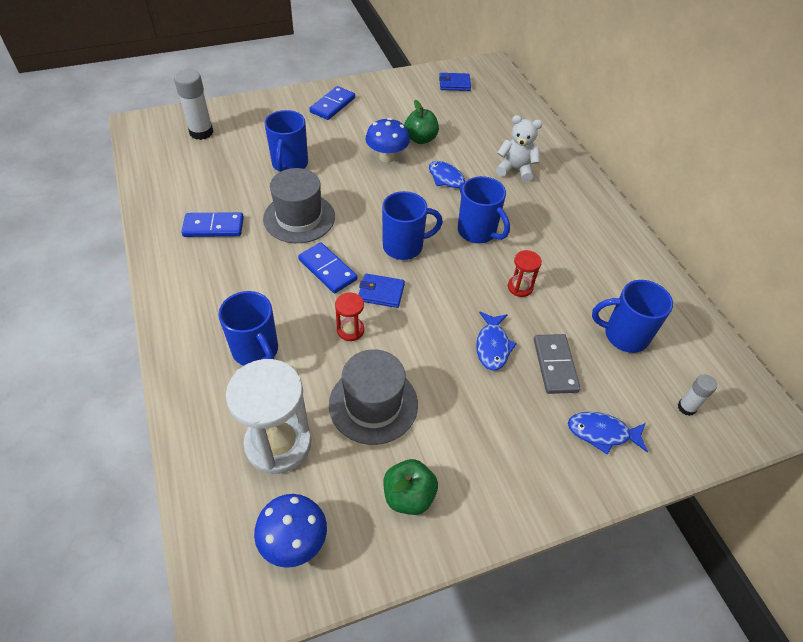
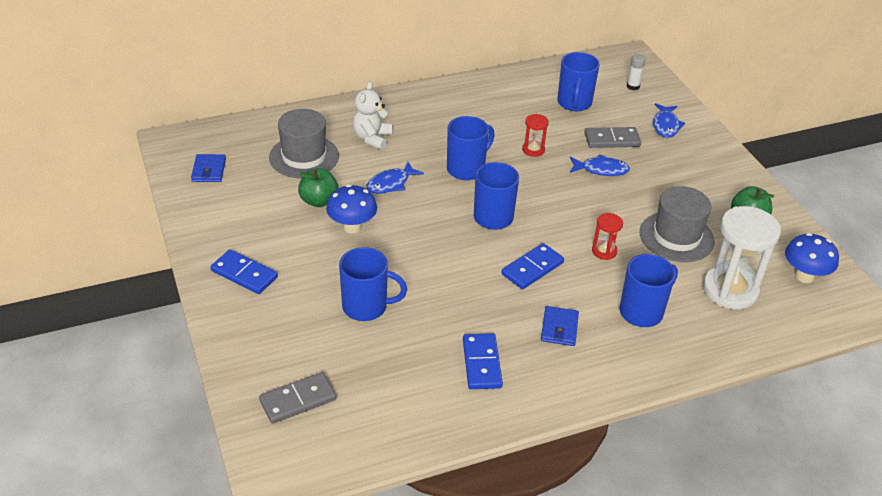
camera: 90 degrees left, 10 degrees down
white glue stick [174,69,213,140] -> grey domino [259,372,337,424]
grey hat [263,168,335,243] -> grey hat moved to [269,109,339,178]
blue wallet [358,274,405,308] -> blue wallet moved to [541,306,579,346]

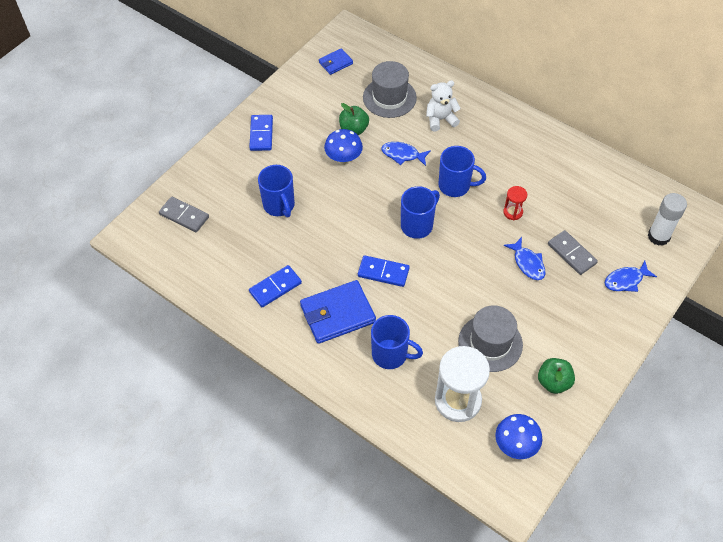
camera: 60 degrees right, 15 degrees up
blue wallet [541,306,579,346] -> blue wallet [300,280,376,344], size x1.89
blue mug [557,52,600,111] -> none
red hourglass [592,213,623,260] -> none
white glue stick [627,54,646,90] -> white glue stick [648,193,687,246], size x1.76

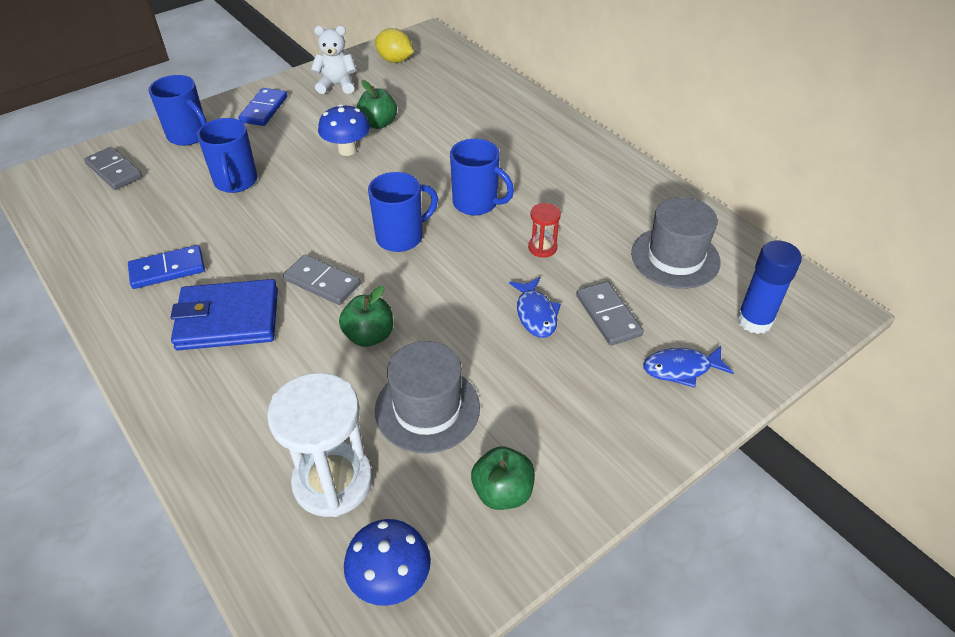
camera: 15 degrees right, 10 degrees down
blue wallet [319,48,353,75] -> yellow lemon [375,28,413,63]
blue domino [358,255,410,287] -> grey domino [283,255,360,305]
grey hat [363,61,417,118] -> grey hat moved to [631,197,721,289]
blue mug [371,315,423,369] -> blue mug moved to [149,75,207,146]
blue fish [381,142,431,166] -> none
white teddy bear [426,80,461,132] -> white teddy bear moved to [311,26,356,94]
white glue stick [648,193,687,246] -> blue glue stick [737,240,802,334]
none -> green apple [339,286,393,347]

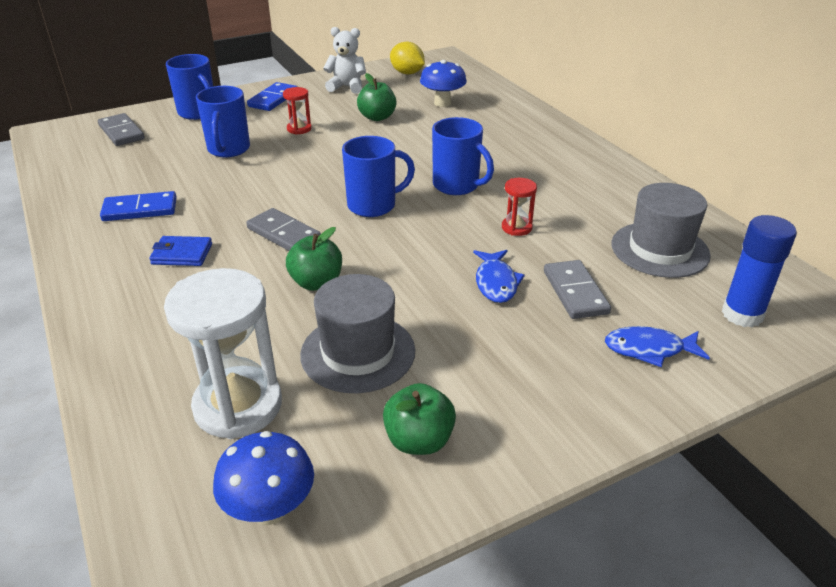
camera: 10 degrees right, 10 degrees down
blue wallet [171,279,278,350] -> blue wallet [149,236,212,266], size x0.53
blue mushroom [318,104,370,156] -> blue mushroom moved to [420,60,467,107]
none -> red hourglass [283,87,312,135]

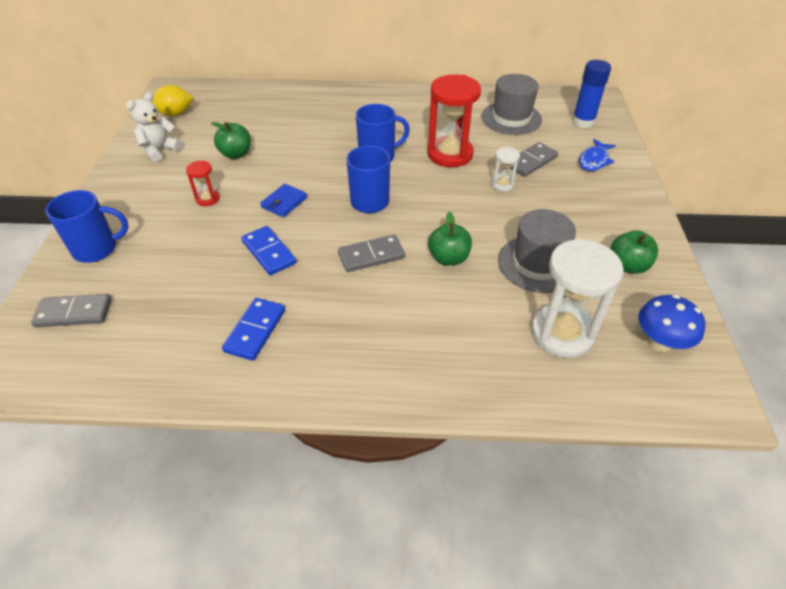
camera: 60 degrees left, 10 degrees up
blue wallet [149,236,212,266] -> blue wallet moved to [260,184,307,217]
blue mug [196,86,250,158] -> none
blue domino [247,82,298,111] -> blue domino moved to [241,226,297,275]
blue mushroom [420,60,467,107] -> none
blue fish [473,250,525,303] -> white hourglass [491,147,520,192]
red hourglass [502,178,537,236] -> red hourglass [427,74,481,167], size x2.11
grey domino [544,260,611,319] -> grey domino turned 60 degrees counterclockwise [510,142,558,177]

